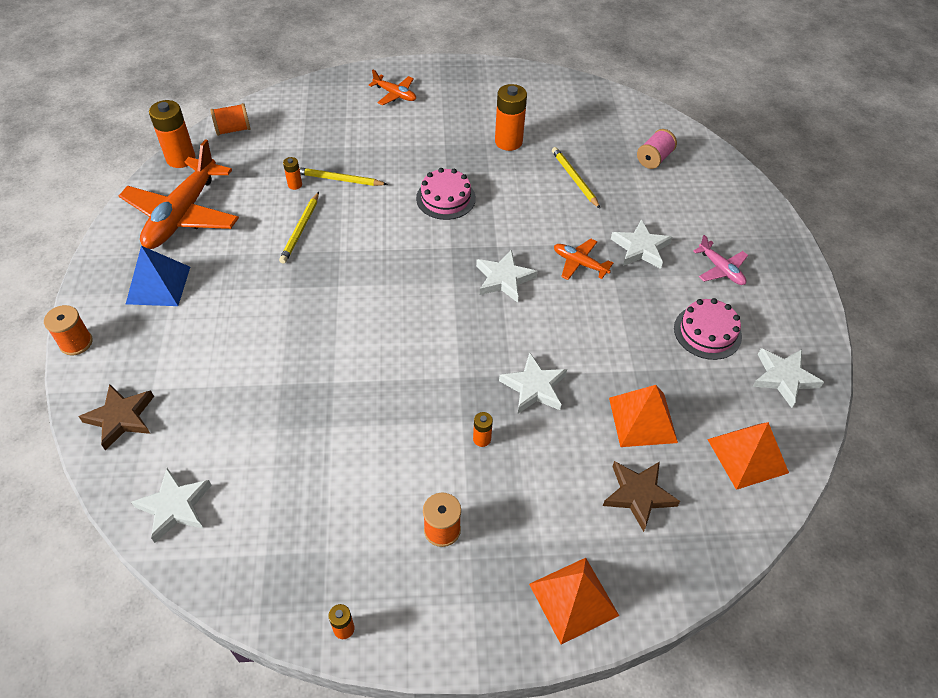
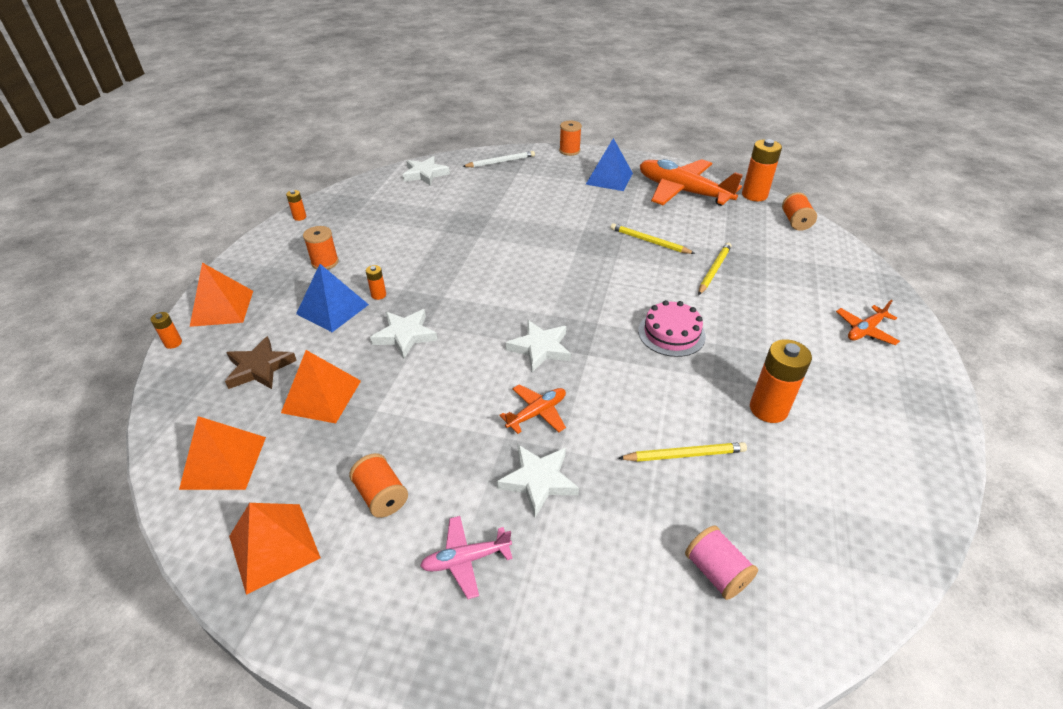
camera: 110 degrees right, 10 degrees down
brown star [78,384,154,451] -> white pencil [462,151,535,167]
orange battery [283,157,302,190] -> orange battery moved to [150,312,182,349]
pink cake [674,298,742,360] -> orange spool [349,453,408,518]
white star [752,348,824,408] -> orange pyramid [229,503,321,595]
none -> blue pyramid [296,264,369,332]

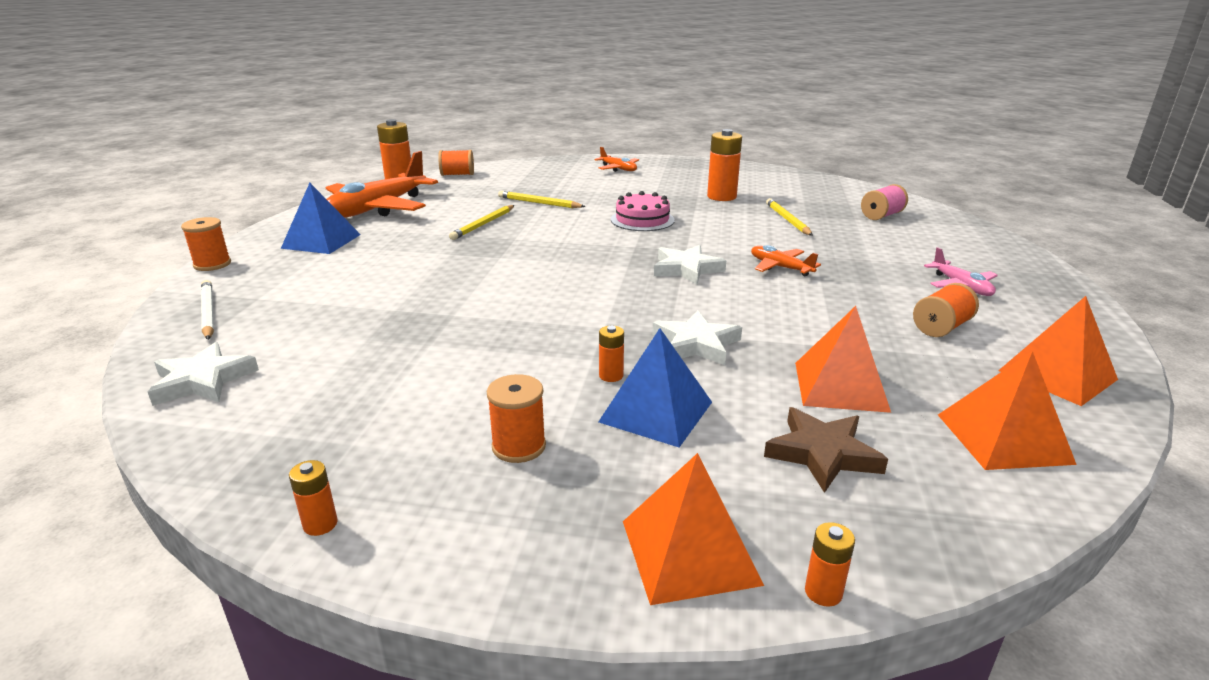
camera: 95 degrees left, 15 degrees down
white star [497,445,579,517] -> none

